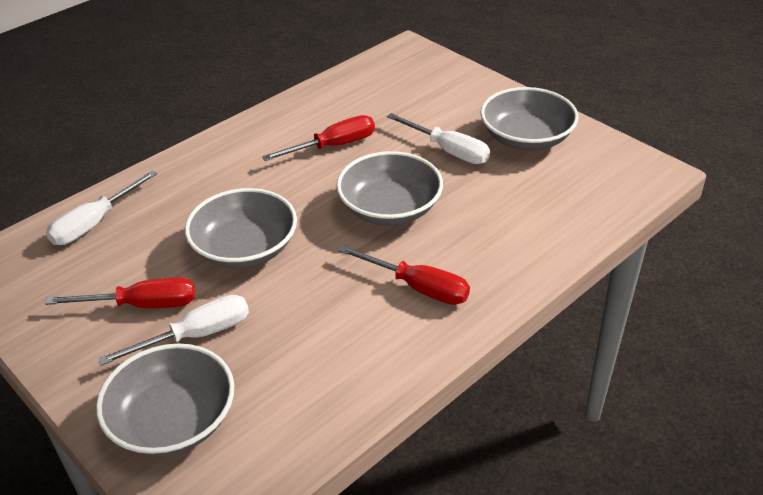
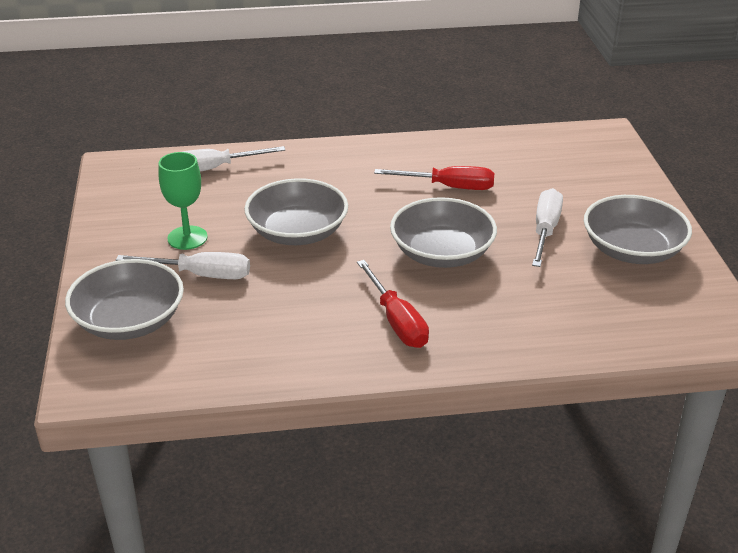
camera: 35 degrees right, 5 degrees down
red screwdriver [45,277,195,308] -> green goblet [158,152,208,250]
white screwdriver [387,113,490,164] -> white screwdriver turned 150 degrees counterclockwise [532,188,563,267]

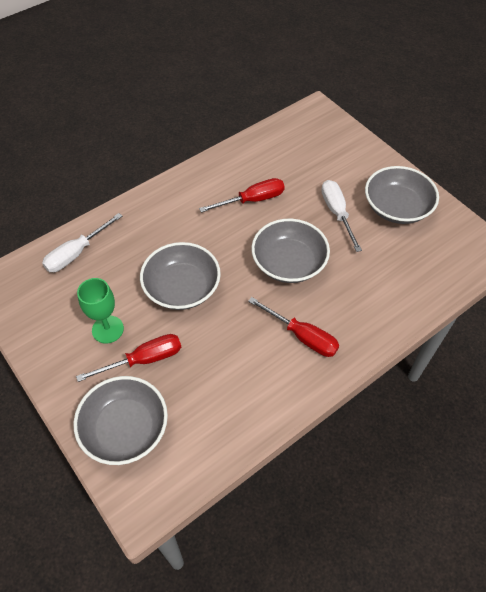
camera: 30 degrees left, 20 degrees up
white screwdriver [116,252,250,279] -> red screwdriver [76,334,181,382]

